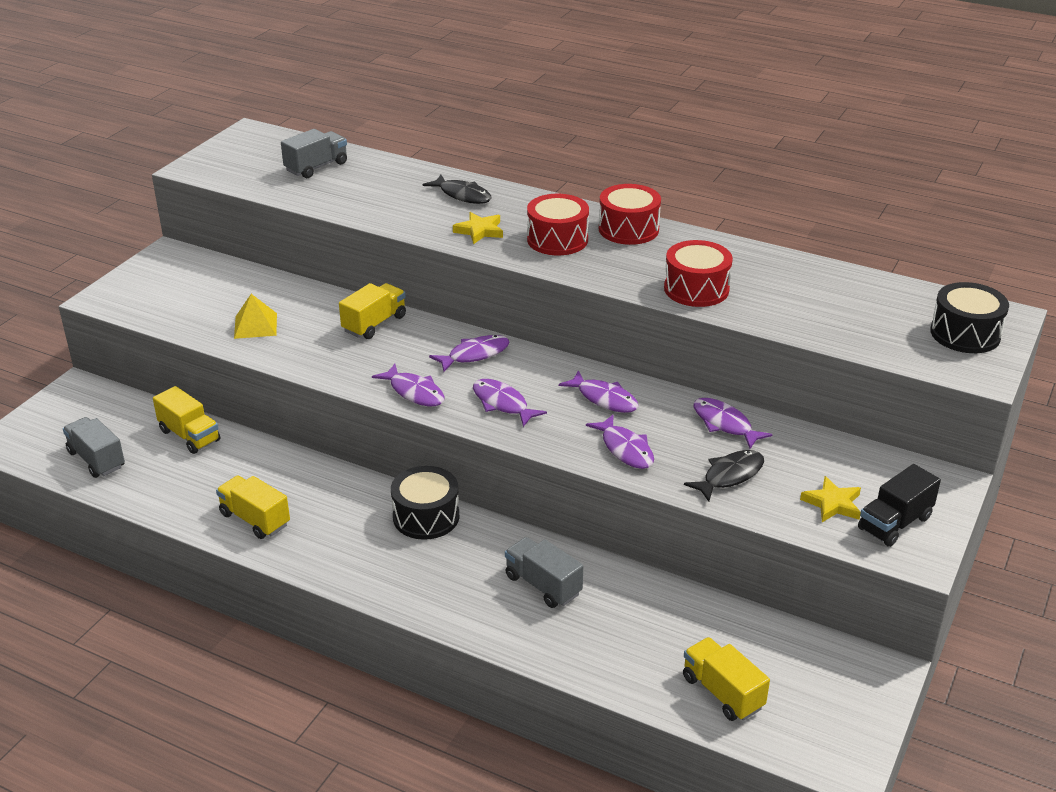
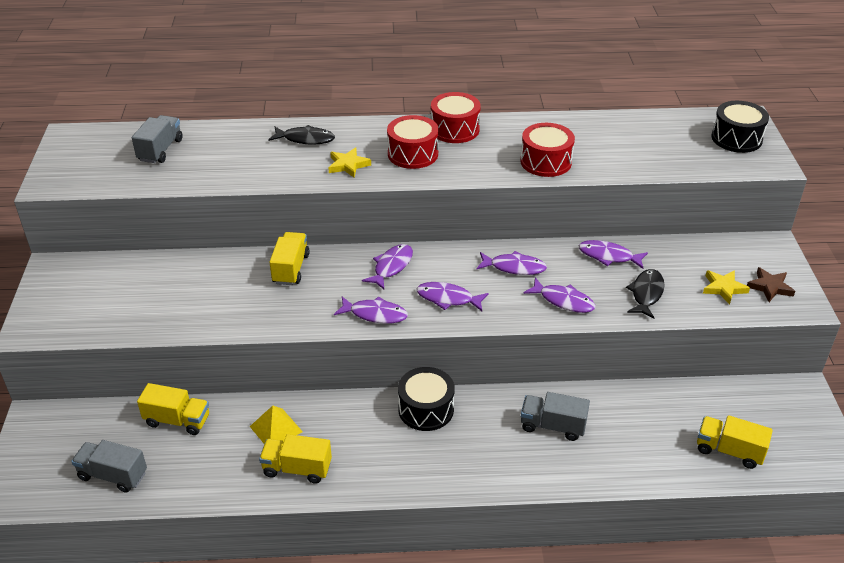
camera: 30 degrees left, 5 degrees up
yellow pyramid [234,294,277,339] -> yellow pyramid moved to [250,406,303,444]
black truck [858,464,941,547] -> brown star [747,267,795,302]

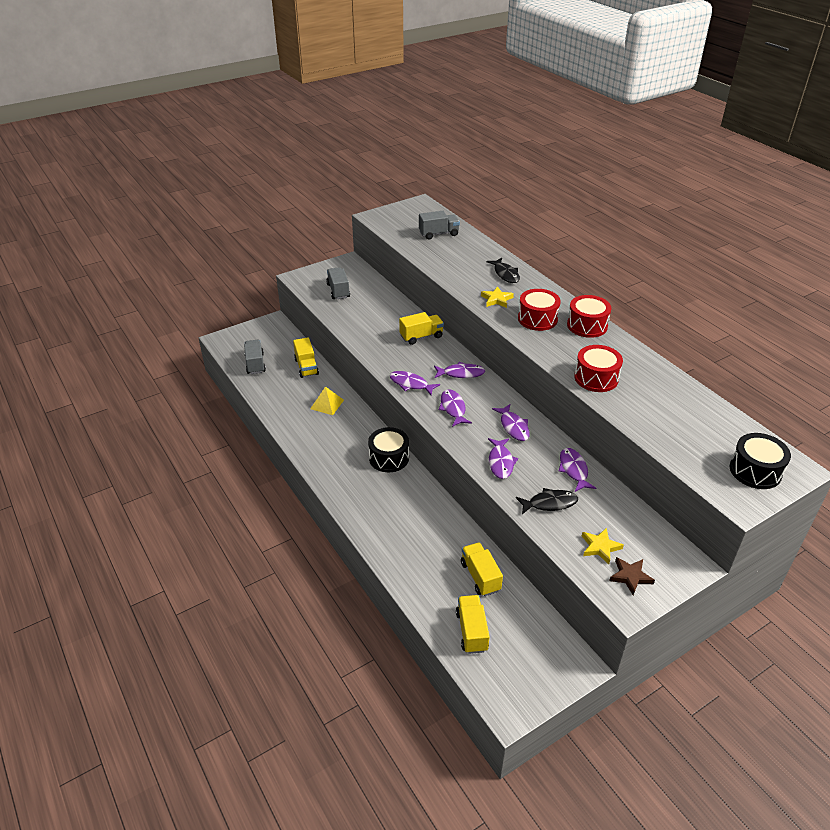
camera: 60 degrees right, 0 degrees up
yellow truck [259,434,332,484] -> yellow truck moved to [461,542,503,596]
purple fish [334,296,408,324] -> purple fish turned 135 degrees clockwise [390,371,440,395]
grey truck [521,392,590,441] -> grey truck moved to [326,267,350,299]

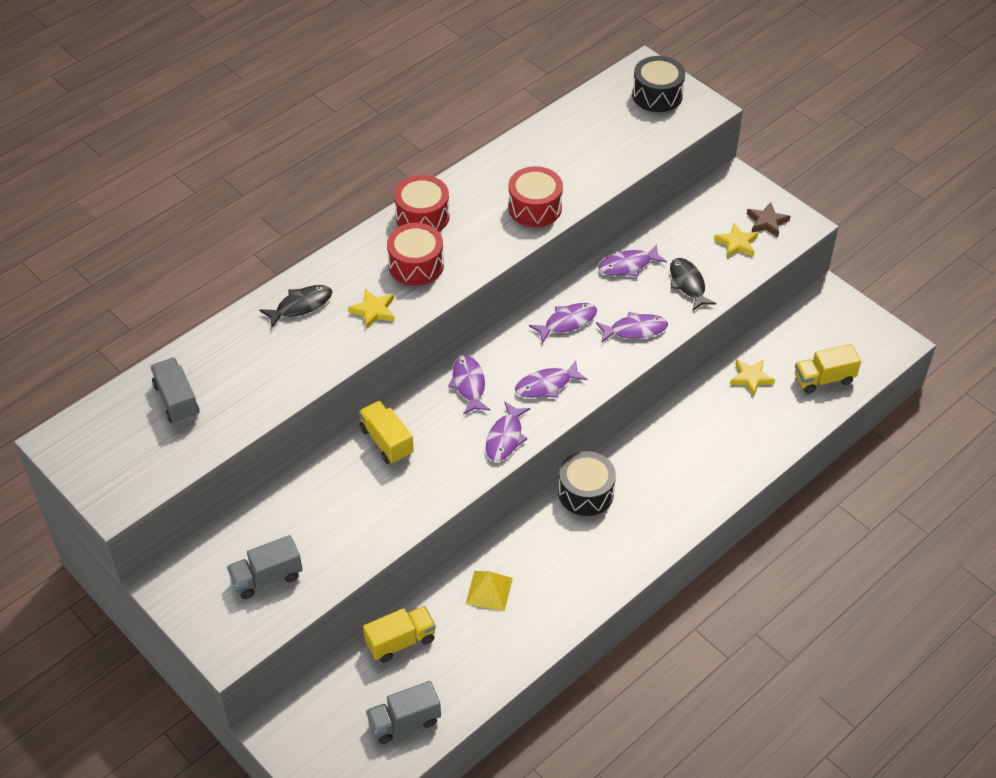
camera: 100 degrees left, 10 degrees up
yellow truck [461,542,503,596] -> yellow star [730,359,775,396]

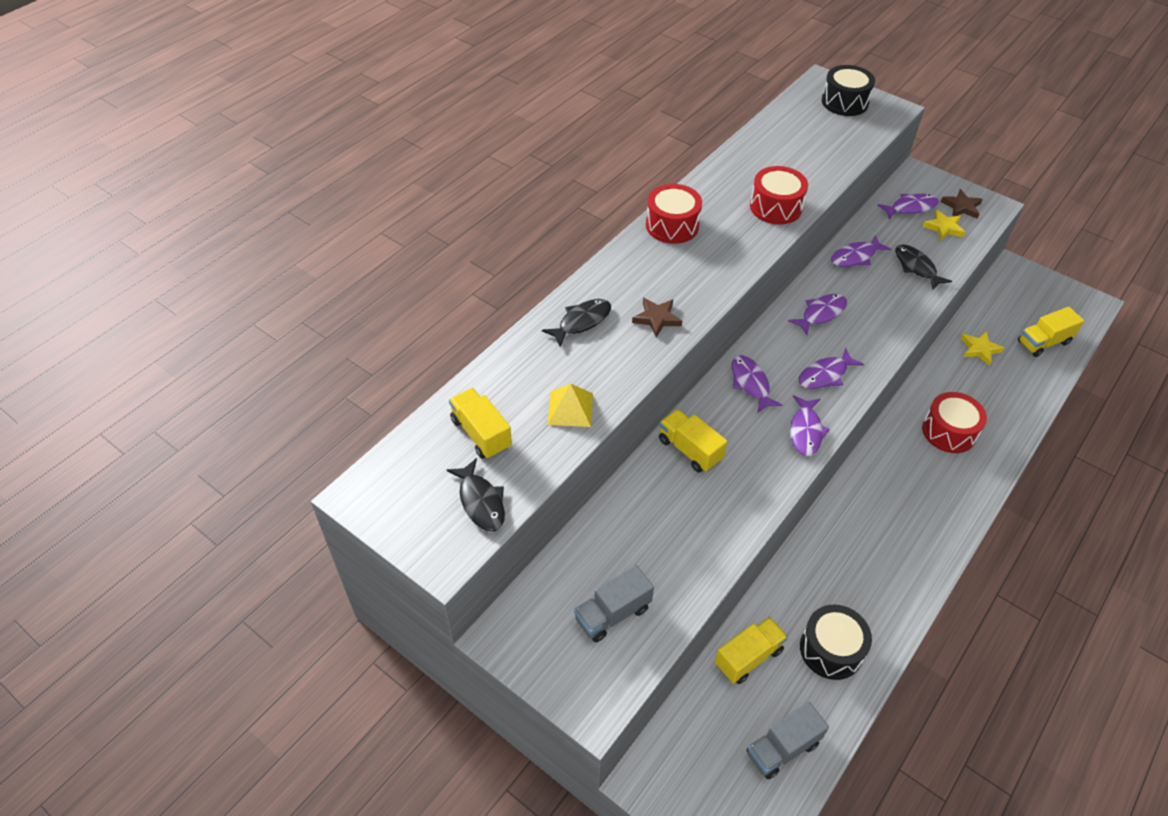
camera: 10 degrees left, 0 degrees up
grey truck [150,358,199,424] -> yellow truck [449,388,512,459]
yellow star [348,289,395,330] -> brown star [632,298,682,337]
red drum [387,223,444,286] -> red drum moved to [922,392,987,453]
yellow pyramid [466,571,513,611] -> yellow pyramid moved to [547,383,593,427]
black drum [558,451,616,516] -> black drum moved to [800,605,872,680]
purple fish [596,312,668,343] -> purple fish moved to [877,194,939,219]
none -> black fish [447,458,505,532]

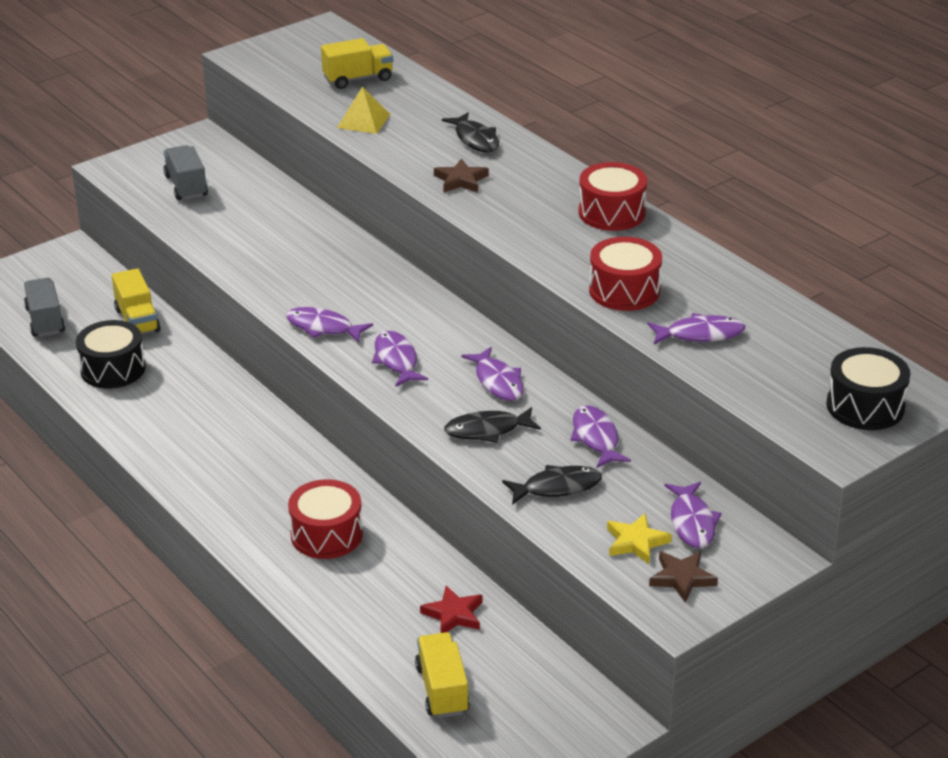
camera: 105 degrees right, 15 degrees down
black fish [447,458,505,532] -> black fish moved to [444,407,541,443]
yellow truck [659,409,727,473] -> none
purple fish [732,355,782,413] -> purple fish moved to [647,313,745,344]
yellow star [960,331,1004,366] -> red star [420,585,483,633]

